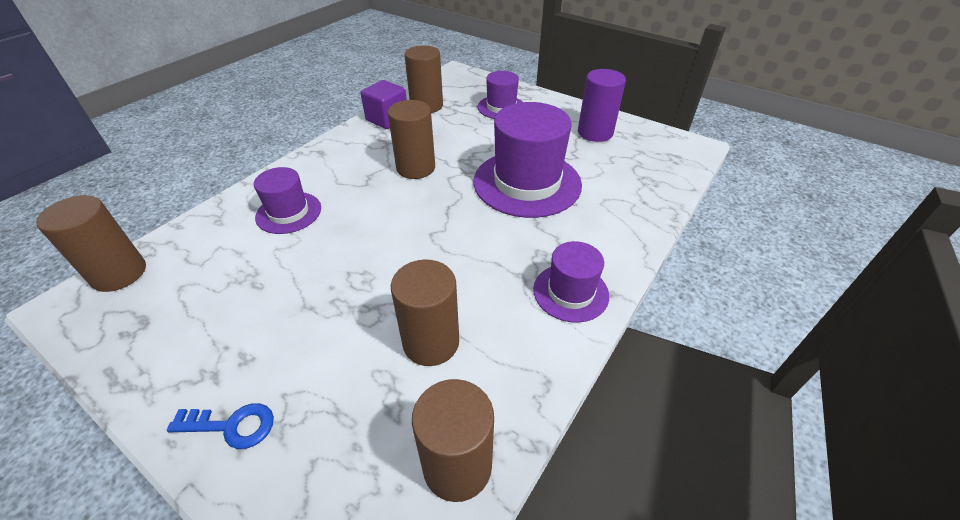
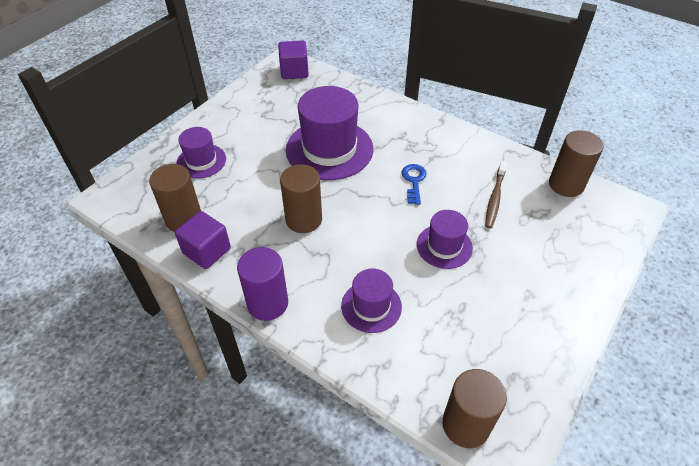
camera: 90 degrees left, 5 degrees up
blue key [167,403,274,449] -> blue key moved to [402,164,427,205]
brown cylinder [391,260,459,366] -> brown toothbrush [485,161,507,228]
purple hat [533,241,609,323] -> purple hat moved to [417,210,473,269]
purple cylinder [578,69,626,142] -> purple cylinder moved to [237,247,288,321]
none -> purple cube [278,40,309,79]

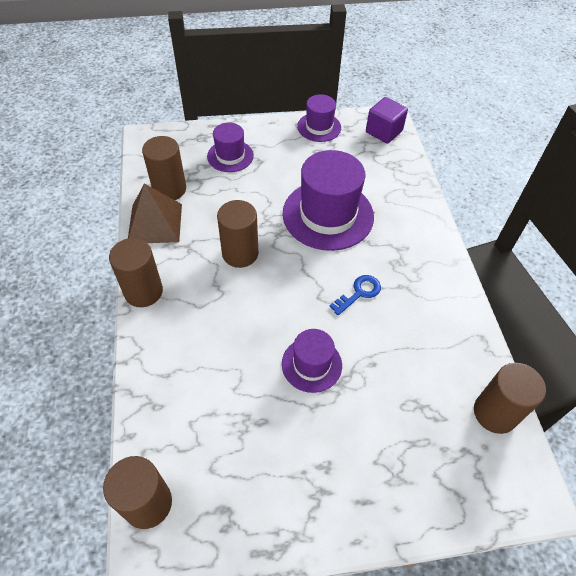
camera: 45 degrees right, 5 degrees up
purple cube [175,211,231,269] -> brown pyramid [128,184,182,243]
purple cylinder [237,247,288,321] -> brown cylinder [109,238,163,307]
purple hat [341,268,402,333] -> purple hat moved to [297,94,341,142]
brown toothbrush [485,161,507,228] -> none

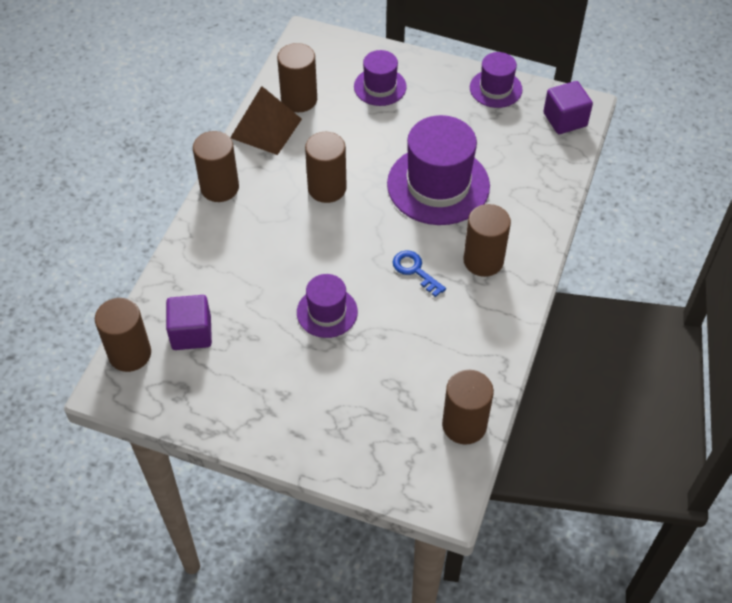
camera: 30 degrees right, 0 degrees up
blue key [329,275,381,315] -> blue key turned 120 degrees counterclockwise [393,250,446,297]
none -> purple cube [166,295,212,350]
none -> brown cylinder [463,204,511,277]

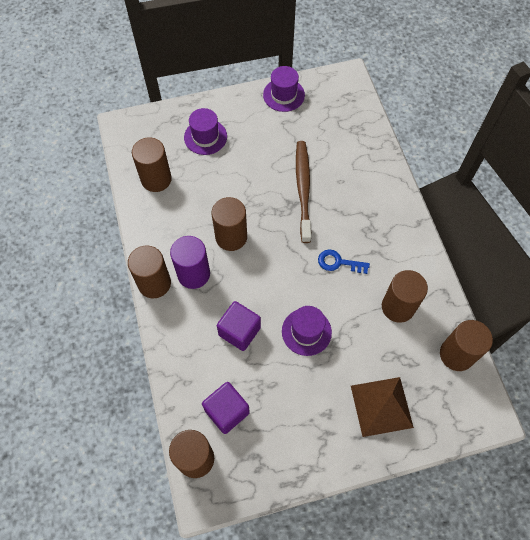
camera: 35 degrees left, 10 degrees up
brown pyramid [230,86,302,155] -> brown pyramid moved to [351,377,414,437]
purple hat [387,115,490,225] -> brown toothbrush [296,141,311,243]
brown cylinder [463,204,511,277] -> brown cylinder moved to [382,270,428,323]
purple cube [543,81,593,134] -> purple cube moved to [217,301,261,351]
none -> purple cylinder [170,236,210,289]

